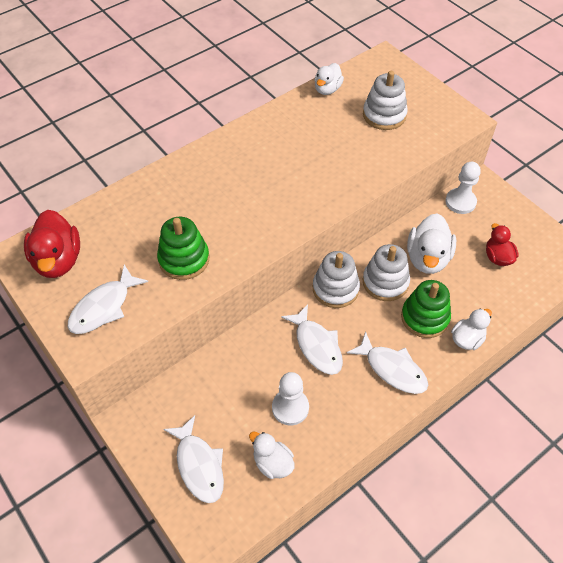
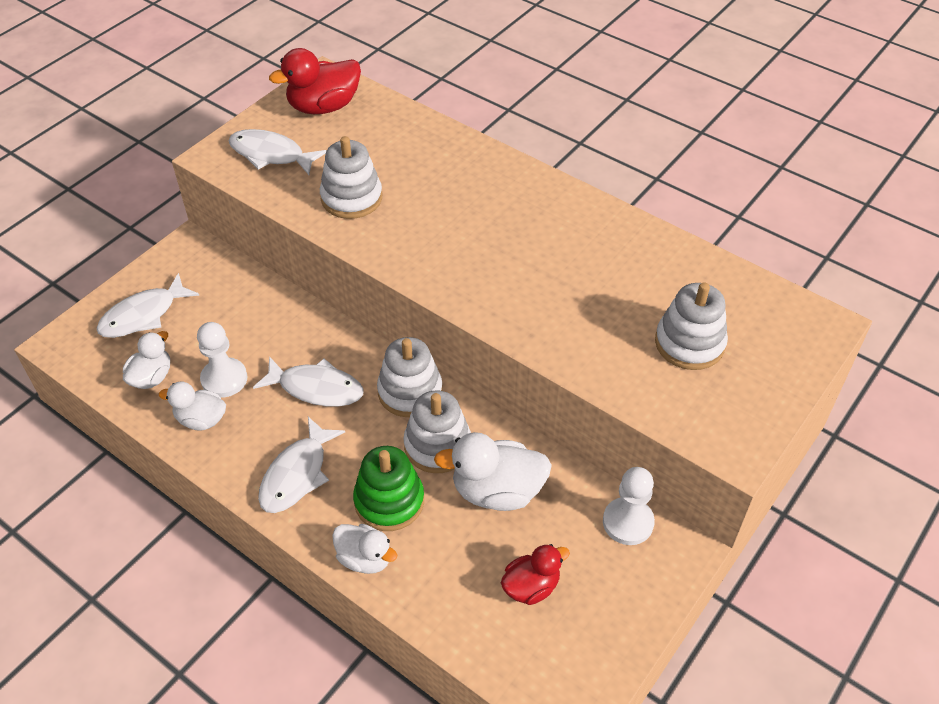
camera: 75 degrees right, 5 degrees down
green stacking toy [157,217,209,280] -> white stacking toy [320,136,382,219]
white fish [281,304,343,375] -> white fish turned 120 degrees counterclockwise [253,356,364,407]
white duck [314,63,344,95] -> white duck moved to [159,382,226,431]

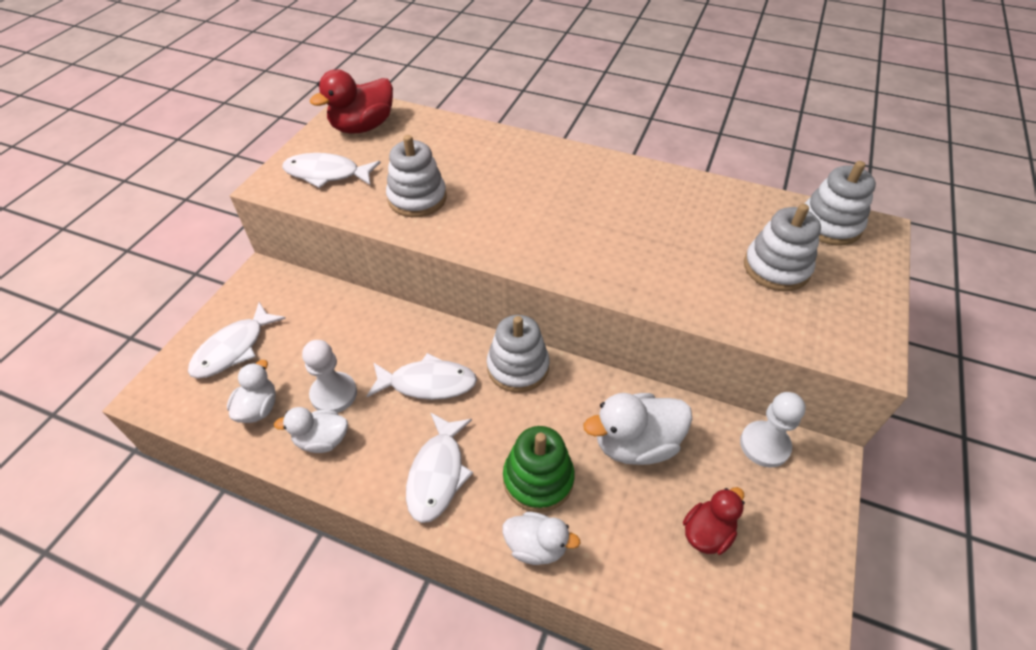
camera: 15 degrees left, 0 degrees up
white stacking toy [403,390,471,473] -> white stacking toy moved to [804,161,876,245]

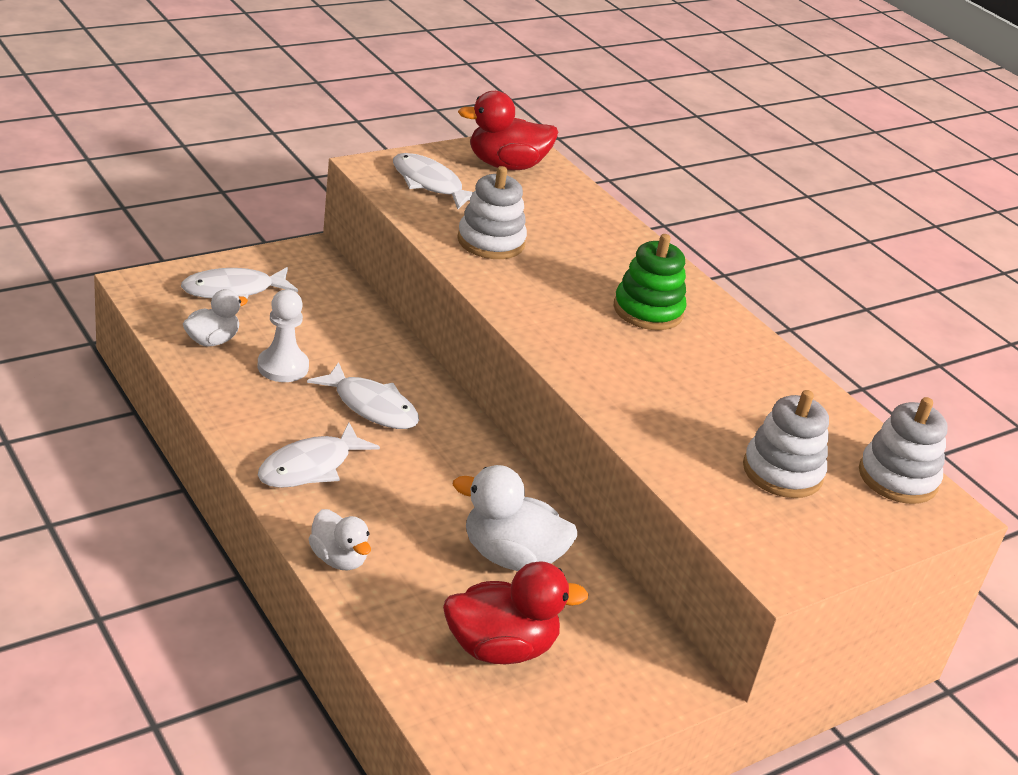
camera: 30 degrees right, 15 degrees down
white duck [274,407,348,453] -> none
white stacking toy [487,315,549,393] -> none
green stacking toy [503,426,575,512] -> green stacking toy moved to [614,234,687,330]
red duck [683,487,745,555] -> red duck [443,561,589,664], size x1.61
white pawn [740,392,806,468] -> none

